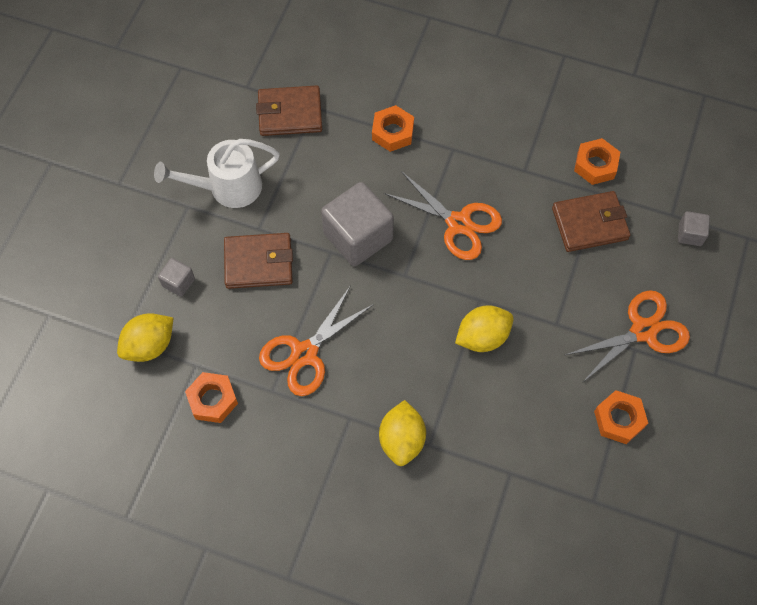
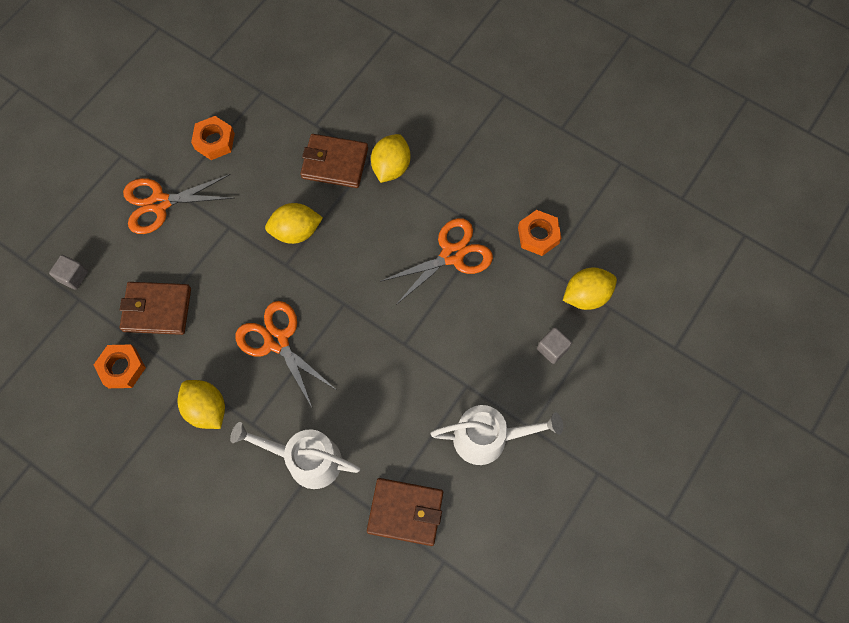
camera: 165 degrees left, 5 degrees up
brown wallet [224,233,293,289] -> brown wallet moved to [300,134,368,188]
grey cube [321,182,394,266] -> none
orange nut [372,105,414,152] -> white watering can [230,422,360,489]
none -> yellow lemon [177,380,225,429]

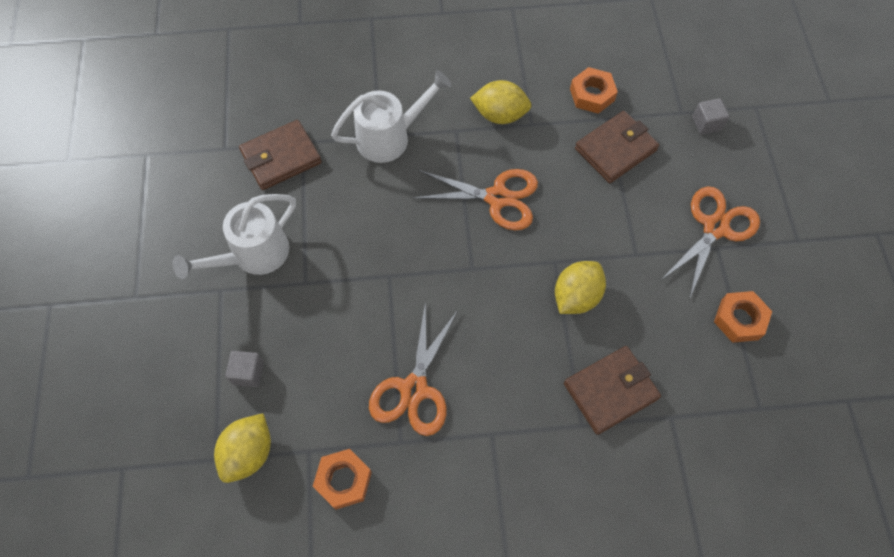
camera: 140 degrees right, 5 degrees down
yellow lemon [371,134,410,183] -> none

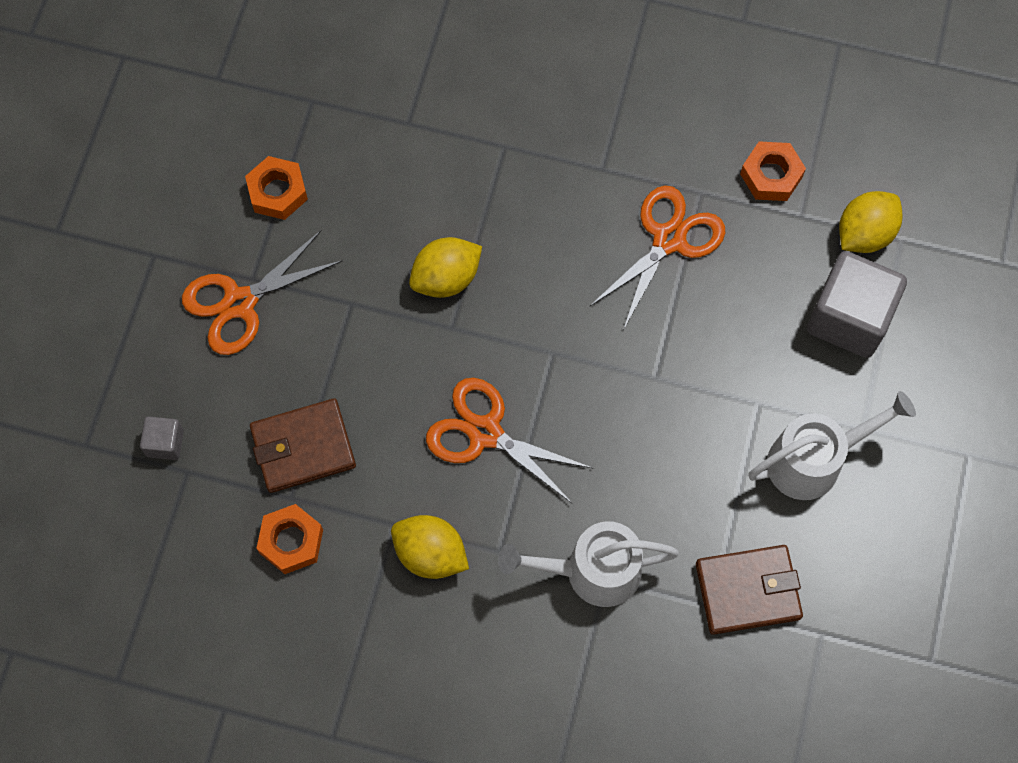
camera: 160 degrees left, 5 degrees up
grey cube [225,351,264,387] -> grey cube [807,251,907,358], size x2.13
brown wallet [564,346,661,435] -> none

